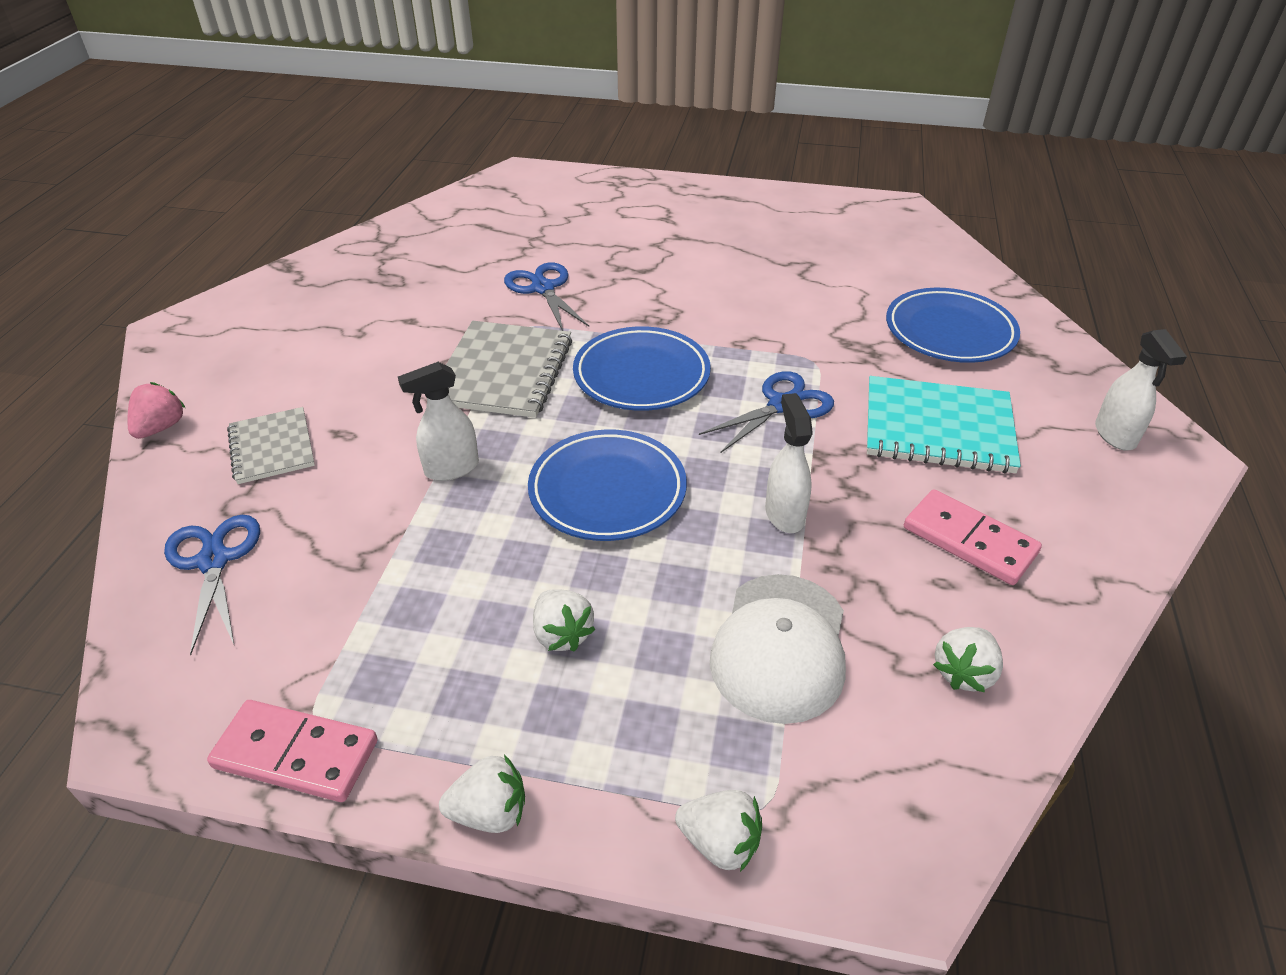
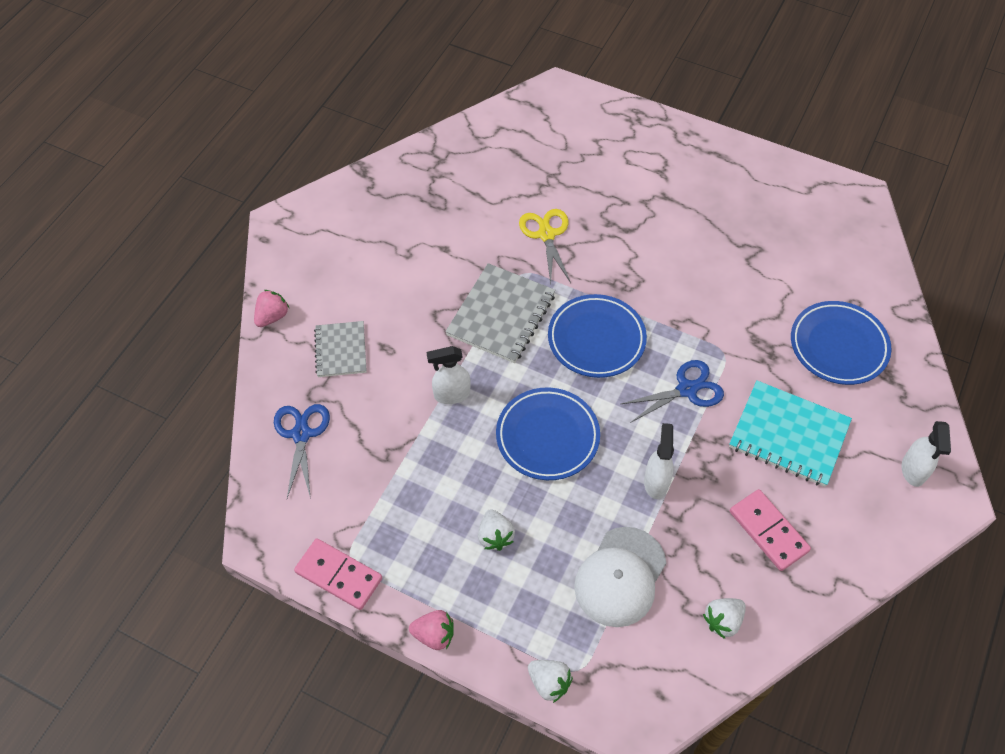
camera: 15 degrees right, 15 degrees up
white strawberry [439,755,525,833] -> pink strawberry [409,610,454,650]
blue scissors [504,262,589,331] -> yellow scissors [519,209,571,284]

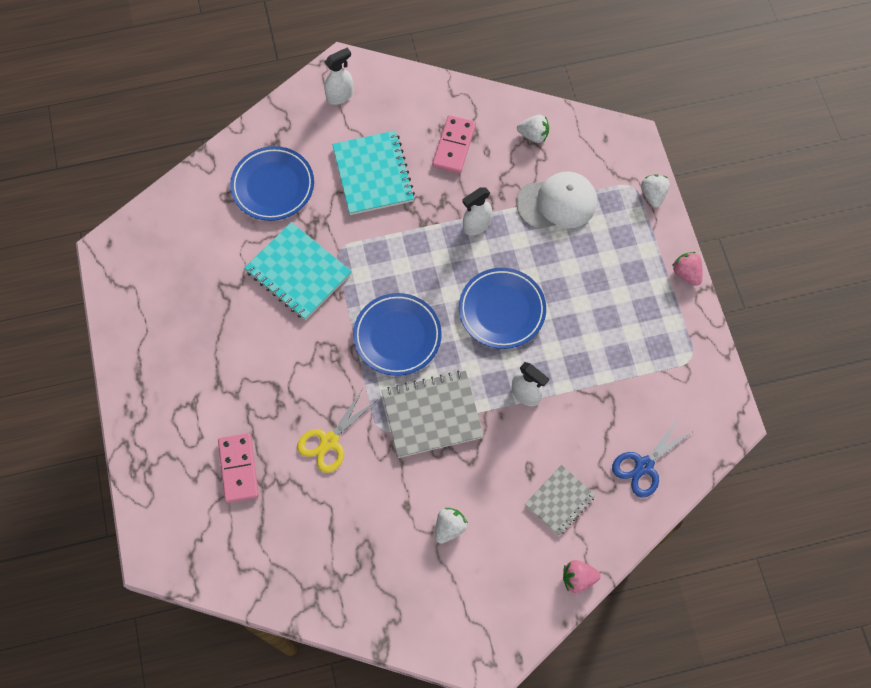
camera: 130 degrees left, 10 degrees up
pink domino [294,538,382,610] -> pink domino moved to [218,433,259,503]
white strawberry [478,509,515,551] -> white strawberry moved to [435,508,468,544]
blue scissors [621,360,724,423] -> none
none -> turquoise notebook [244,222,352,320]

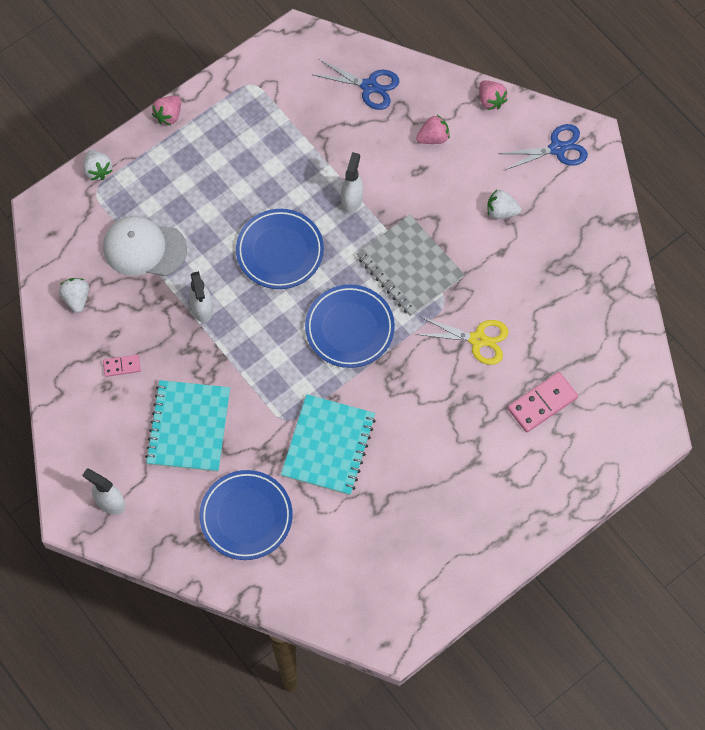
camera: 115 degrees left, 0 degrees up
turquoise notebook [332,130,415,215] -> turquoise notebook turned 45 degrees counterclockwise [145,380,230,472]
pink domino [432,115,476,174] -> pink domino [103,354,141,377], size x0.55
white spray bottle [462,188,492,235] -> white spray bottle turned 45 degrees clockwise [189,271,213,323]
white cap [517,172,597,229] -> white cap turned 45 degrees counterclockwise [103,216,187,276]
grey notebook [525,465,596,536] -> pink strawberry [416,115,450,144]
white strawberry [641,174,670,208] -> white strawberry turned 90 degrees counterclockwise [83,150,112,180]
none -> blue scissors [499,124,588,170]

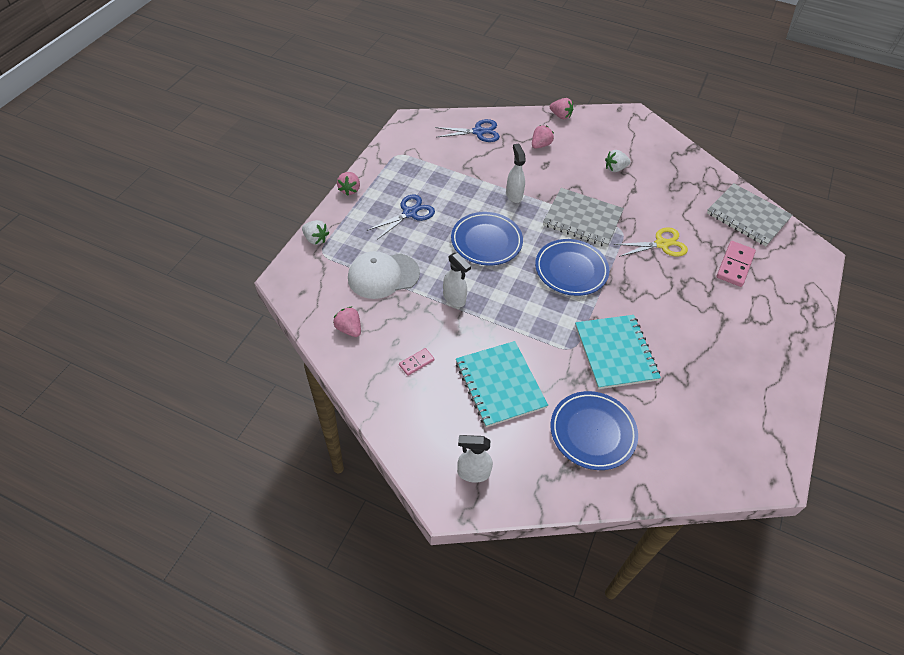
camera: 30 degrees left, 15 degrees down
white strawberry [59,278,89,313] -> pink strawberry [333,307,361,337]
blue scissors [499,124,588,170] -> blue scissors moved to [367,195,435,240]
none -> grey notebook [707,183,793,246]

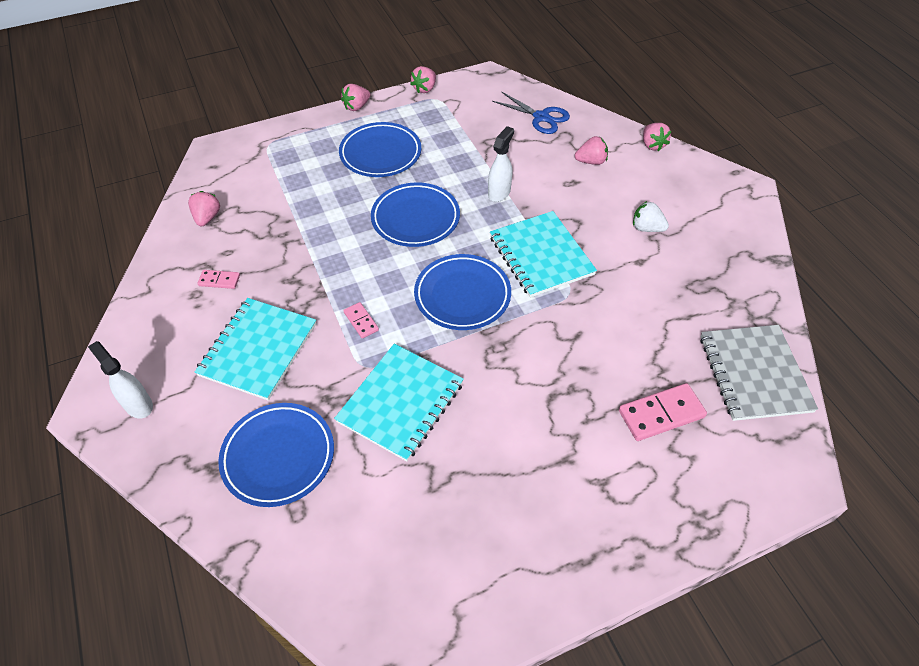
camera: 45 degrees right, 0 degrees up
white strawberry [302,220,329,245] -> none
white cap [348,251,420,299] -> none
blue scissors [367,195,435,240] -> blue plate [339,122,421,177]
white spray bottle [443,252,471,307] -> none
grey notebook [543,188,624,247] -> turquoise notebook [490,211,597,298]
yellow scissors [613,227,688,257] -> none
none -> pink domino [343,302,379,338]
none -> pink strawberry [410,66,436,93]

